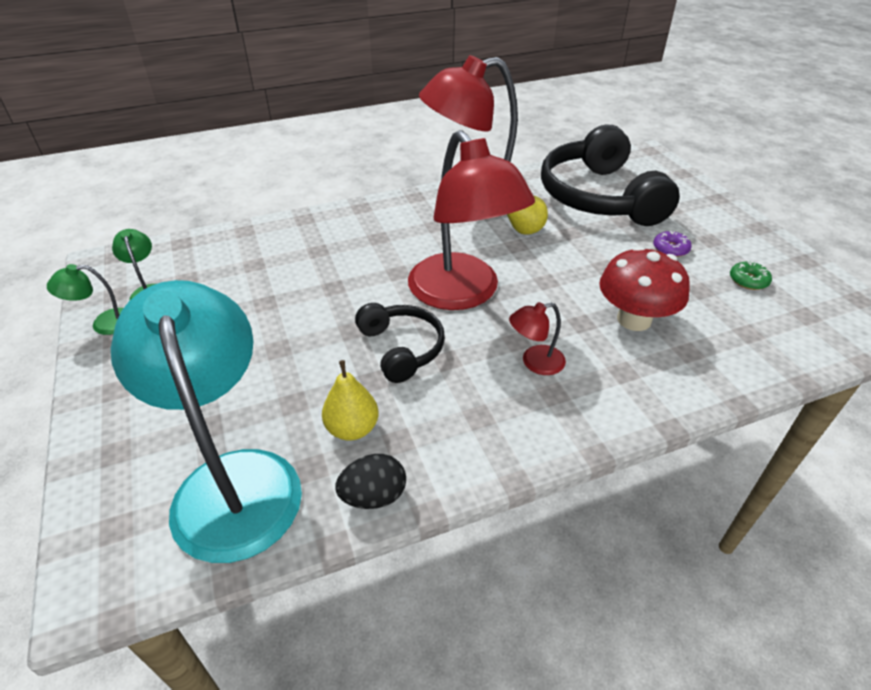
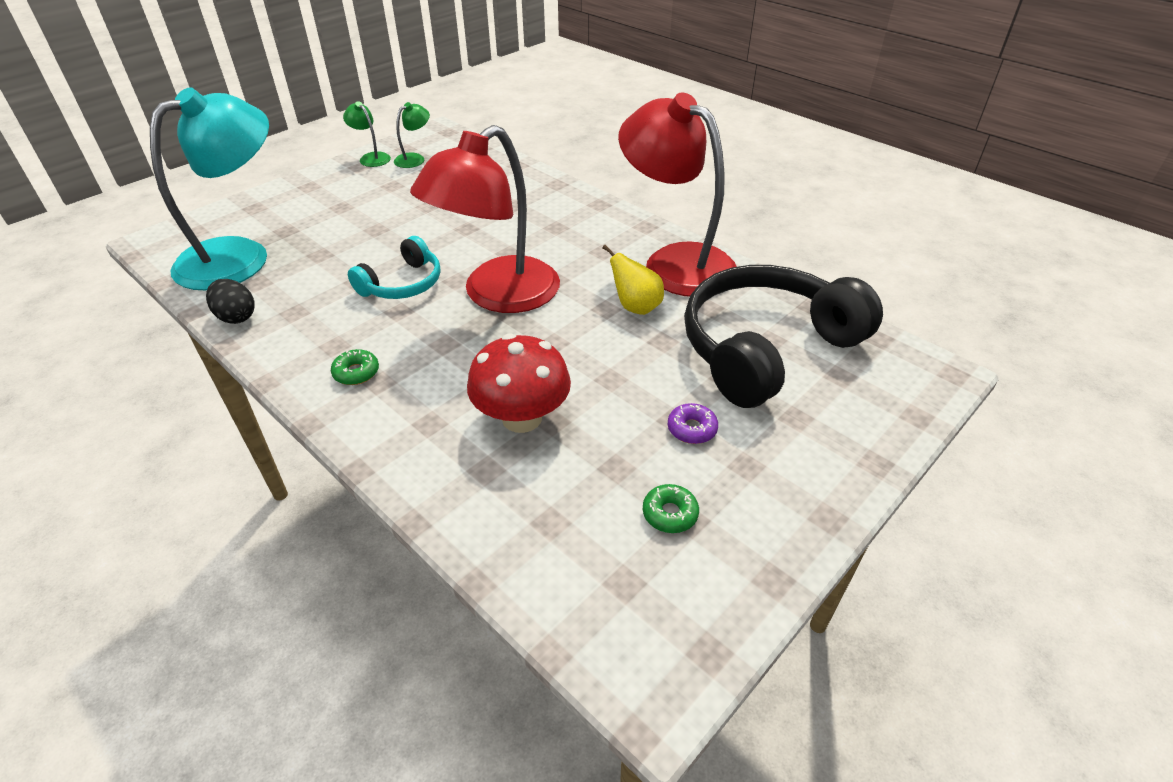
camera: 65 degrees right, 0 degrees up
yellow pear [322,360,379,441] -> none
black headphones [355,303,445,383] -> turquoise headphones [348,236,441,299]
red lamp [509,302,566,375] -> none
none -> green donut [331,349,379,385]

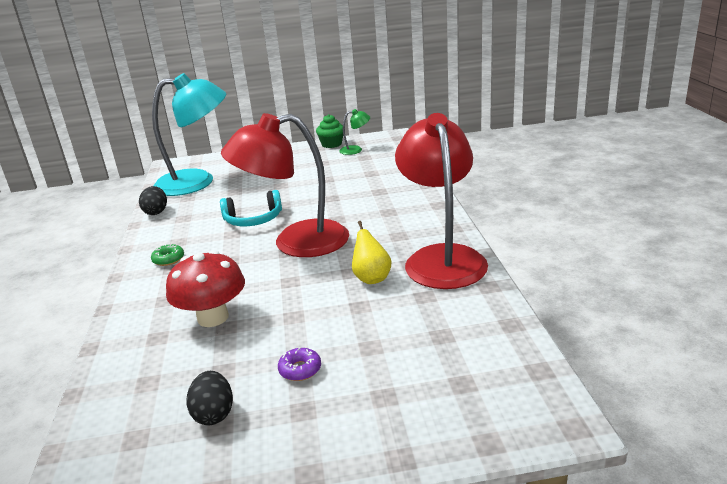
camera: 40 degrees right, 15 degrees down
green lamp [343,101,391,167] -> green cupcake [316,114,343,148]
green donut [643,484,699,533] -> black egg [186,371,233,425]
black headphones [684,265,883,408] -> none

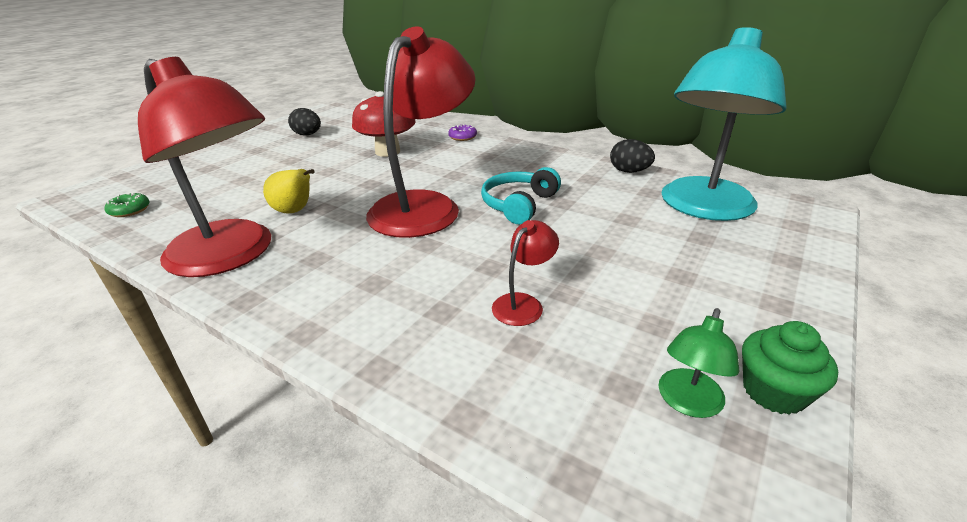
camera: 130 degrees right, 5 degrees up
green donut [151,244,184,266] -> green donut moved to [105,193,150,217]
purple donut [278,347,321,381] -> purple donut moved to [448,124,477,141]
none -> red lamp [492,220,559,326]

